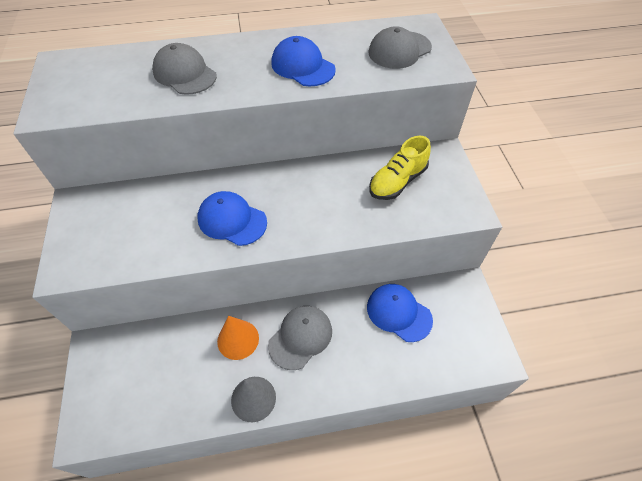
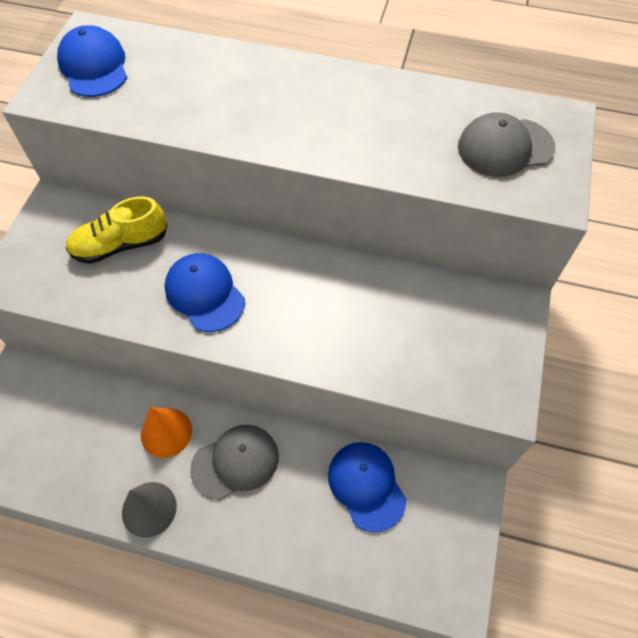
camera: 25 degrees right, 5 degrees up
grey cap [152,43,217,95] -> none
blue cap [271,36,336,86] -> blue cap moved to [57,25,127,97]
yellow shoe [369,136,431,200] -> yellow shoe moved to [65,196,167,264]

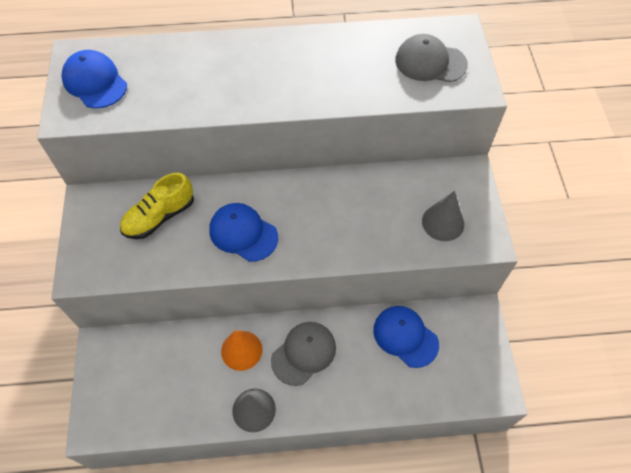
camera: 20 degrees left, 0 degrees up
grey cap [458,112,555,177] -> grey cap turned 45 degrees clockwise [395,34,468,82]
none -> grey cone [422,191,464,241]

